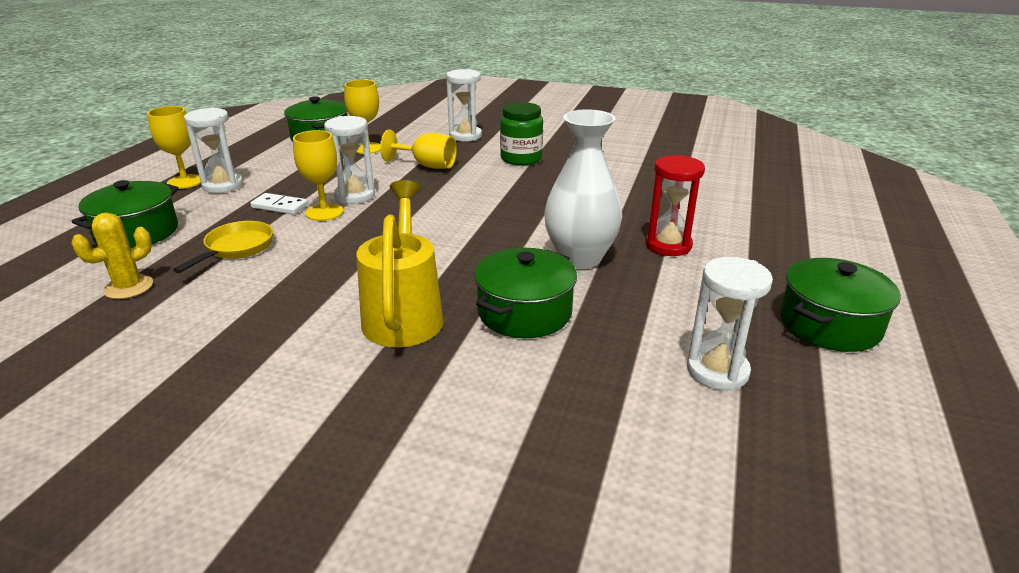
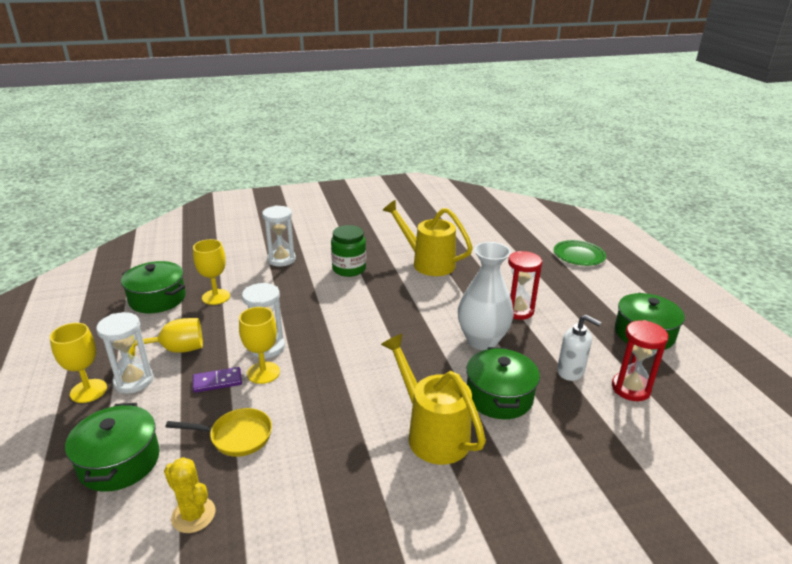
camera: 35 degrees left, 0 degrees up
yellow cactus [71,213,153,299] -> yellow cactus turned 60 degrees counterclockwise [164,457,215,533]
yellow pan [173,221,273,273] -> yellow pan turned 105 degrees clockwise [166,408,272,457]
white domino [250,193,308,215] -> purple domino [193,367,242,393]
yellow goblet [380,129,457,169] -> yellow goblet moved to [129,318,203,356]
white hourglass [687,257,773,391] -> red hourglass [612,320,668,401]
none -> yellow watering can [382,200,473,276]
none -> green plate [554,240,606,266]
none -> white soap dispenser [557,315,602,381]

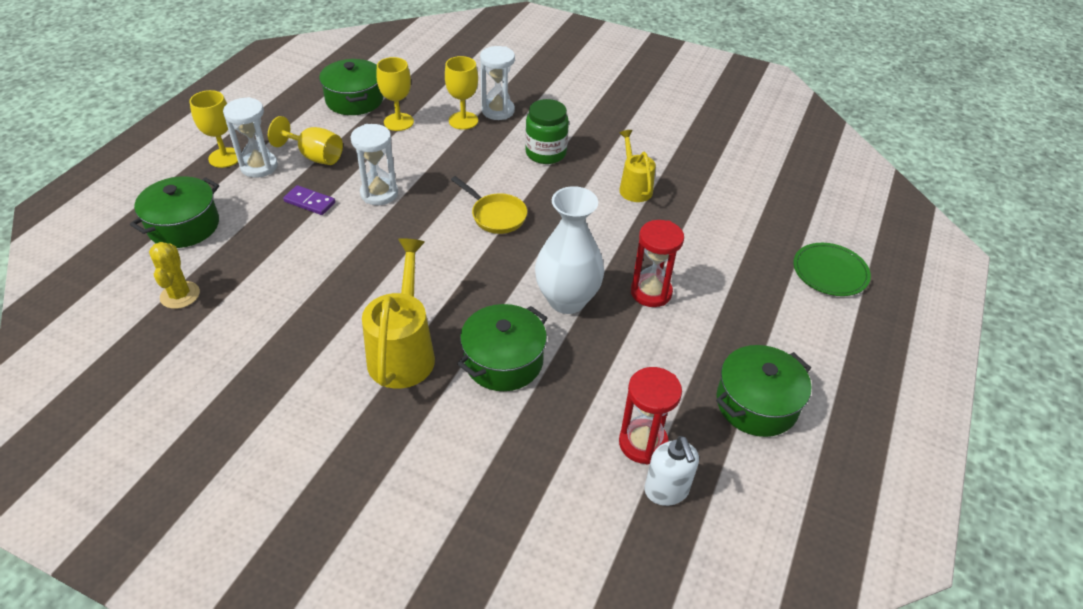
camera: 40 degrees right, 15 degrees up
yellow pan [166,408,272,457] -> yellow pan moved to [451,176,527,234]
yellow goblet [239,307,280,384] -> yellow goblet moved to [445,56,478,130]
yellow watering can [382,200,473,276] -> yellow watering can [619,130,655,202], size x0.62
white soap dispenser [557,315,602,381] -> white soap dispenser moved to [644,436,699,506]

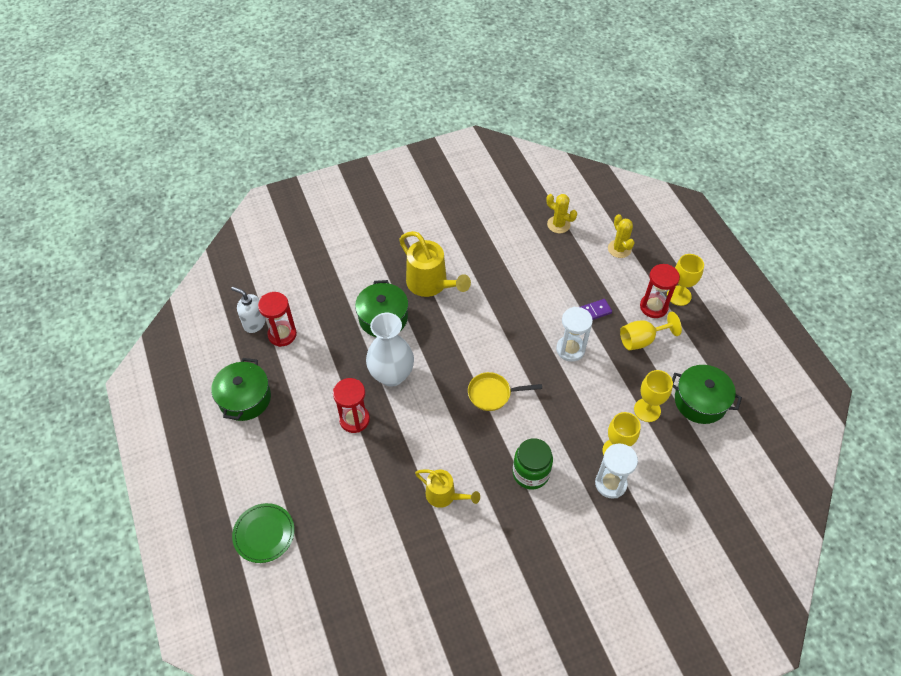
camera: 135 degrees right, 10 degrees up
green pot [130,176,219,248] -> yellow cactus [608,214,635,258]
white hourglass [223,97,278,178] -> red hourglass [640,264,680,318]

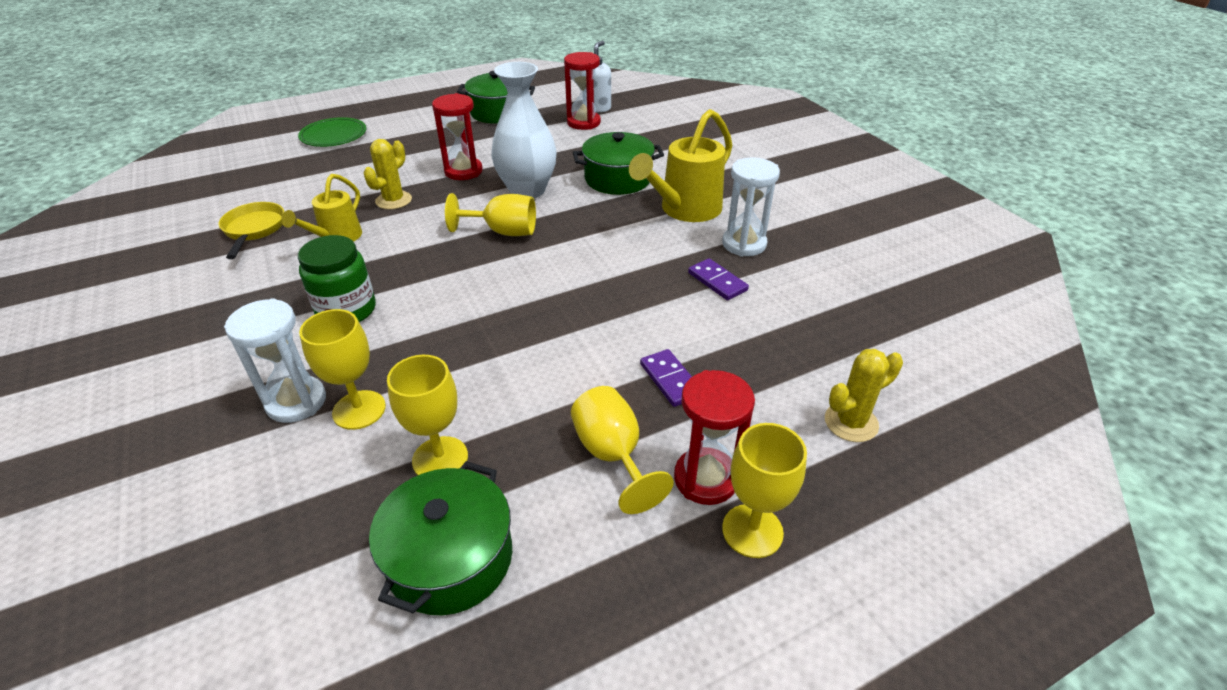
camera: 85 degrees right, 15 degrees down
yellow pan [468,372,542,411] -> yellow pan moved to [219,202,284,259]
yellow cactus [546,194,577,233] -> yellow cactus moved to [364,139,412,210]
white hourglass [556,307,593,362] -> white hourglass moved to [722,157,780,257]
none -> yellow goblet [445,193,536,236]
none -> purple domino [688,258,749,300]

